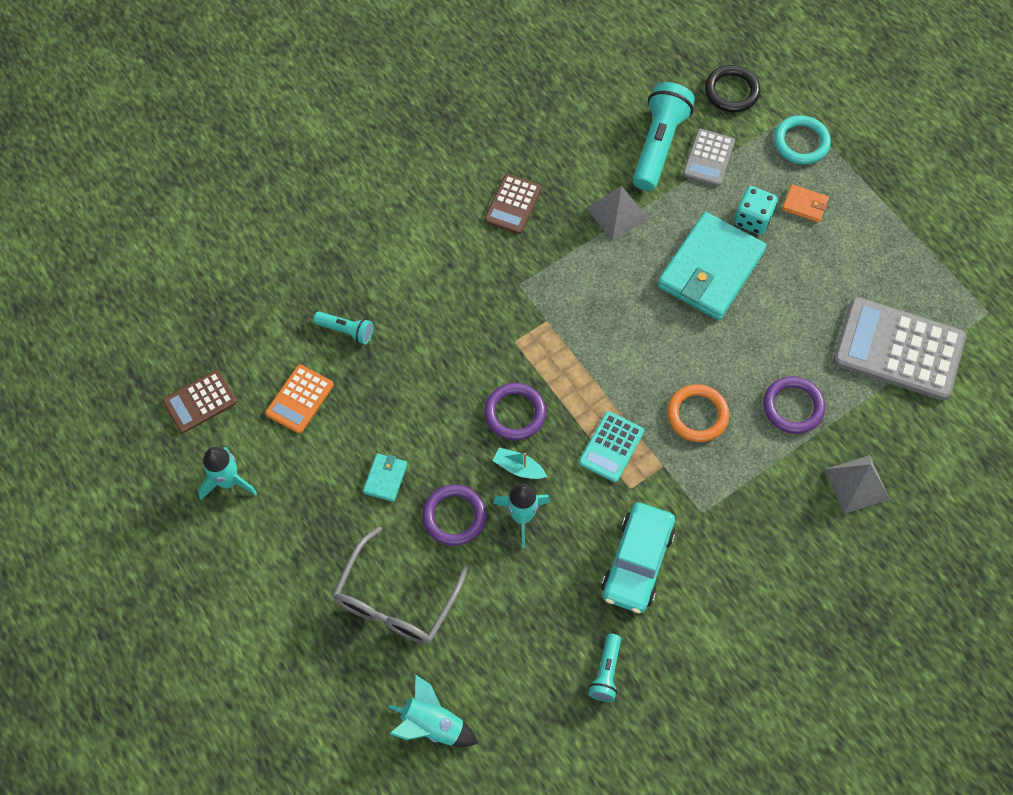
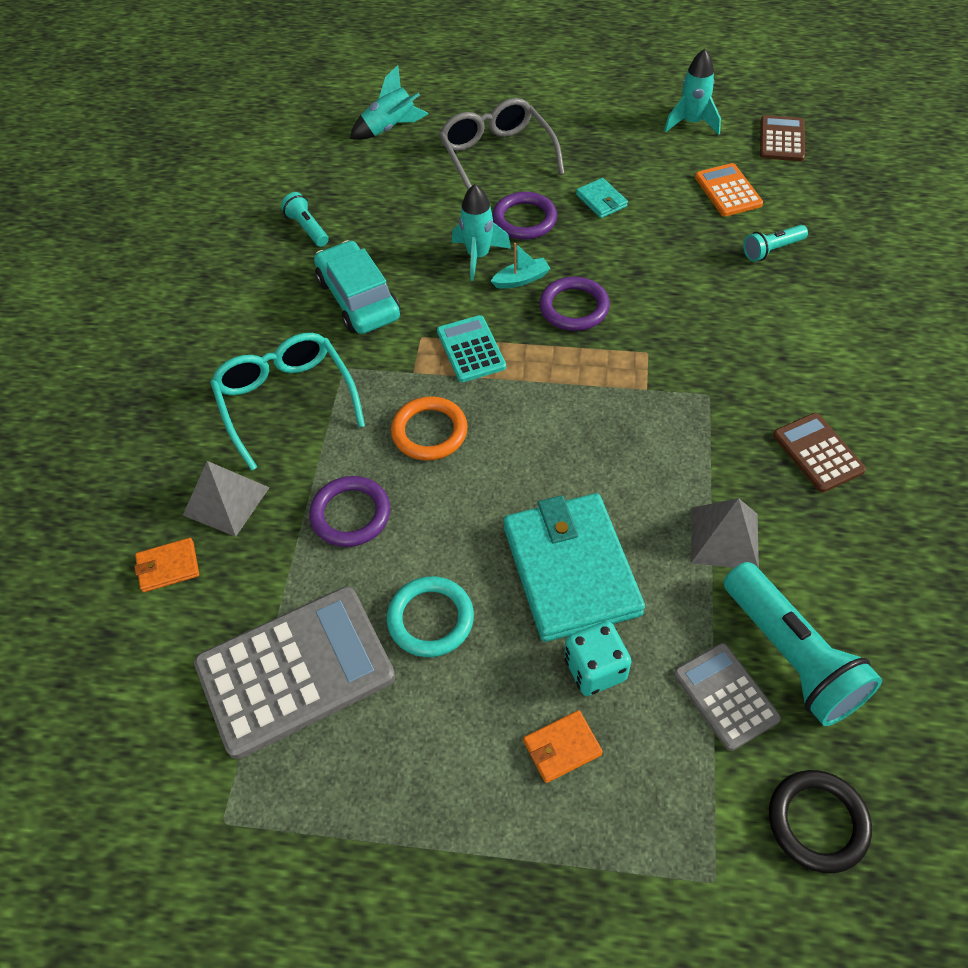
camera: 135 degrees right, 10 degrees down
turquoise ring [774,115,831,164] -> turquoise ring moved to [387,576,474,657]
none -> orange wallet [134,538,199,592]
none -> turquoise glasses [210,333,365,471]

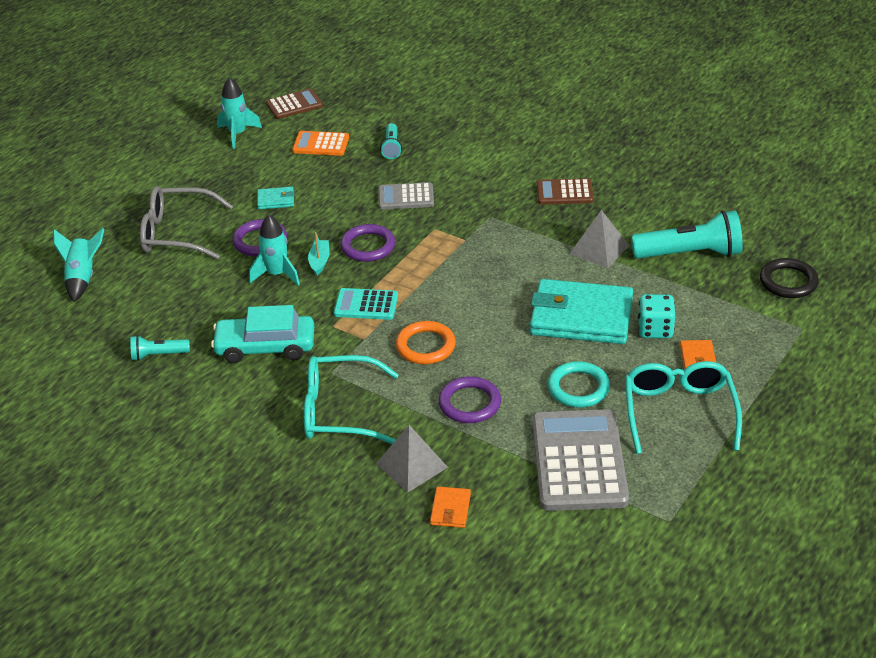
camera: 65 degrees left, 15 degrees down
grey calculator [674,643,781,751] -> grey calculator moved to [378,182,434,210]
brown calculator [760,115,805,161] -> brown calculator turned 120 degrees clockwise [266,88,323,119]
none -> turquoise glasses [625,361,742,454]

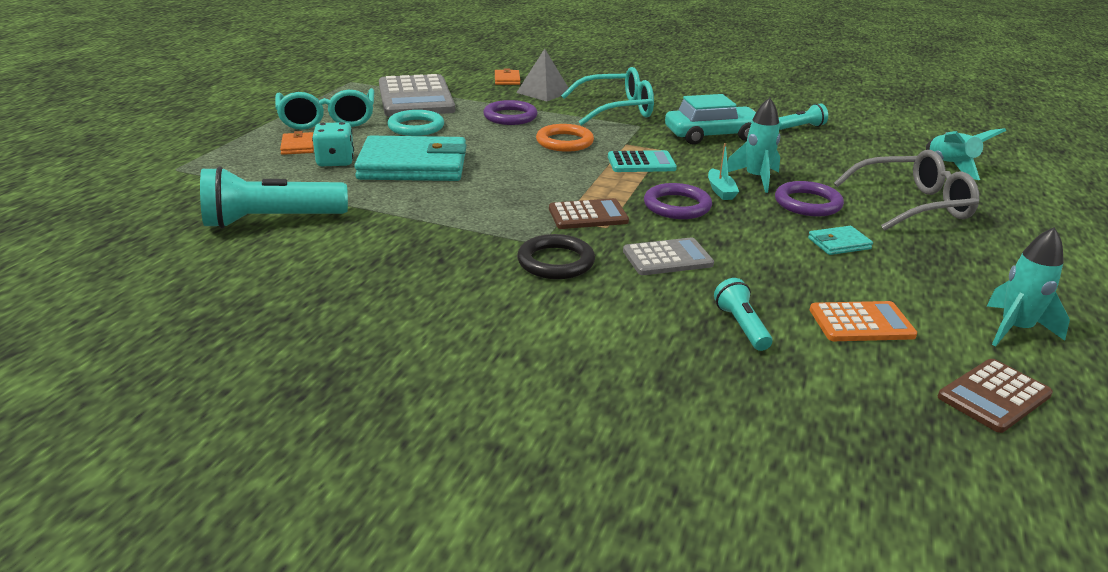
camera: 165 degrees right, 10 degrees down
brown calculator [537,178,594,205] -> brown calculator moved to [549,198,629,229]
grey pyramid [570,210,629,268] -> none
black ring [760,258,819,298] -> black ring moved to [517,234,595,279]

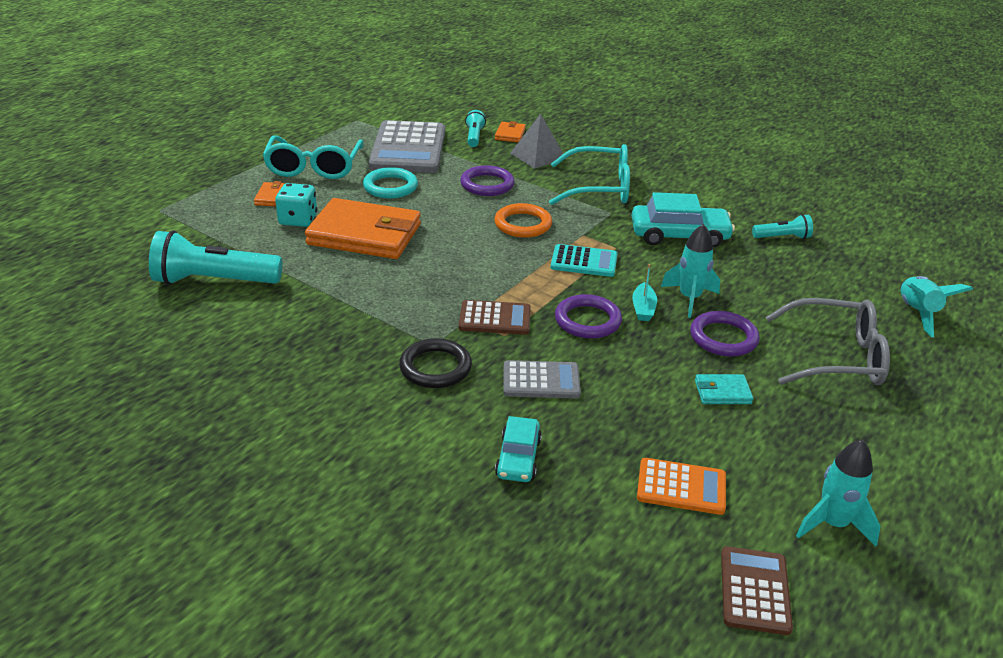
camera: 15 degrees right, 5 degrees up
turquoise wallet [354,135,467,181] -> orange wallet [305,198,421,259]
turquoise flashlight [714,278,773,351] -> turquoise flashlight moved to [465,110,486,147]
brown calculator [938,359,1053,433] -> brown calculator turned 120 degrees clockwise [721,546,793,635]
none -> turquoise car [495,416,542,482]

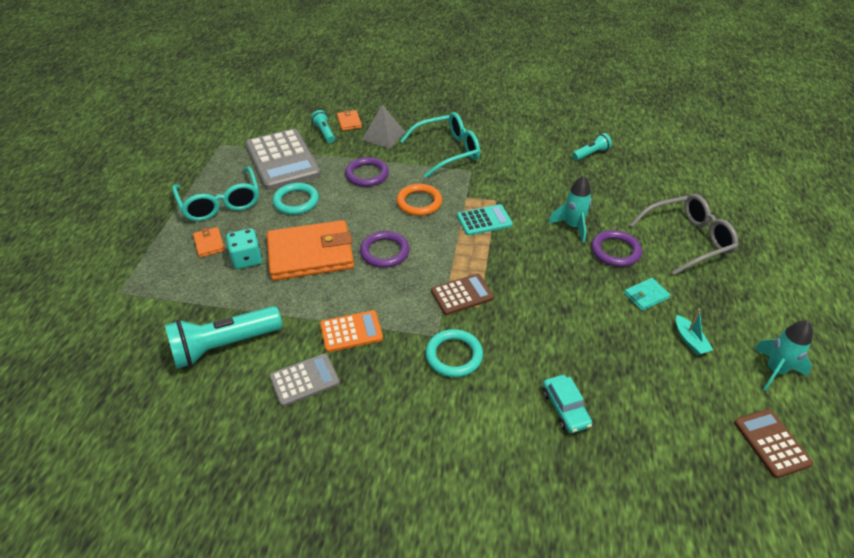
camera: 25 degrees left, 10 degrees up
black ring [399,338,472,388] -> turquoise ring [425,329,483,378]
grey calculator [503,360,581,399] -> grey calculator moved to [269,353,340,407]
purple ring [555,294,622,338] -> purple ring moved to [360,231,409,268]
turquoise car [631,192,735,248] -> none
turquoise boat [632,264,657,321] -> turquoise boat moved to [676,309,713,355]
orange calculator [637,458,726,515] -> orange calculator moved to [320,310,383,352]
turquoise rocket [900,276,973,337] -> none

